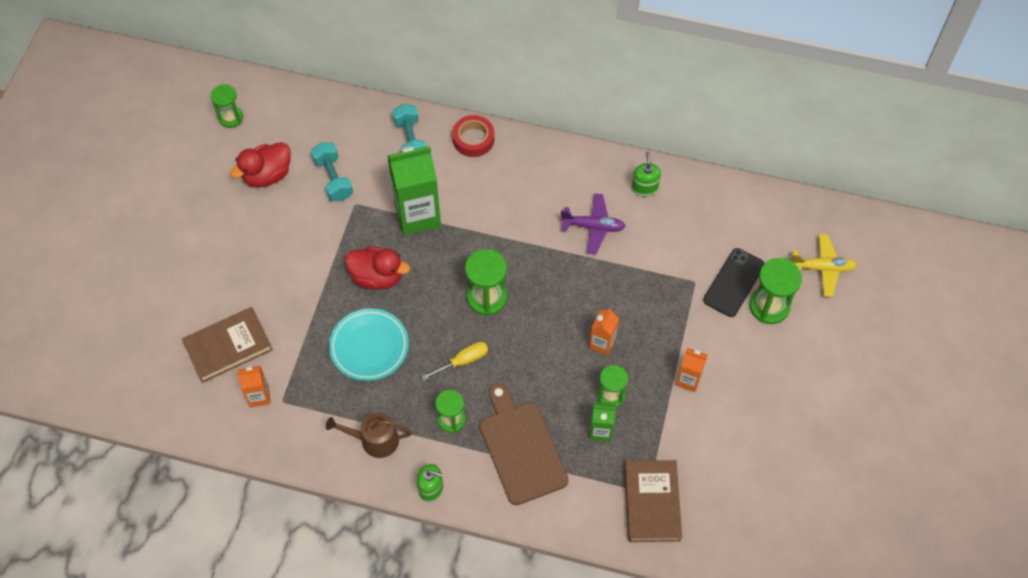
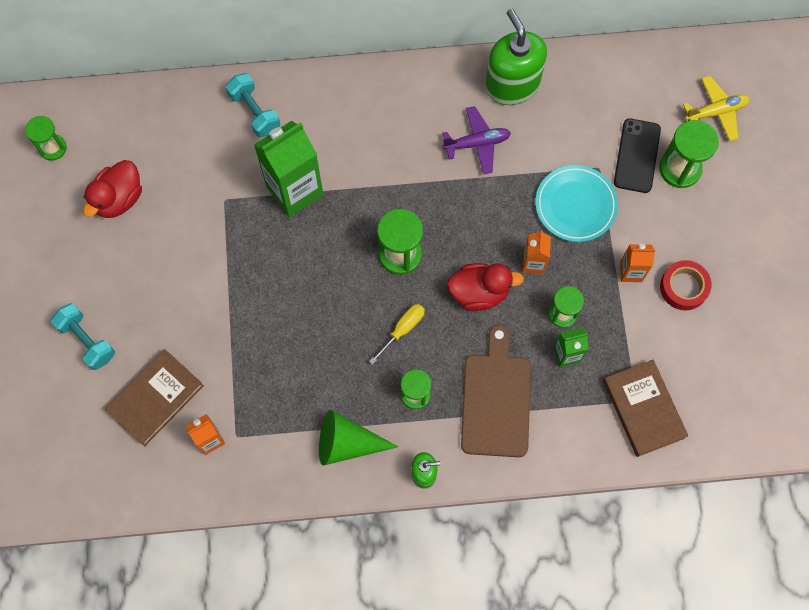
camera: 20 degrees left, 10 degrees up
turquoise dumbbell [311,143,353,201] -> turquoise dumbbell moved to [51,303,115,370]
brown watering can [326,412,412,458] -> green cone [319,410,398,466]
turquoise plate [329,308,409,381] -> turquoise plate moved to [535,165,618,242]
red duck [345,246,410,290] -> red duck moved to [447,263,524,311]
red tape [452,115,494,157] -> red tape moved to [660,260,712,311]
brown cutting board [479,383,569,505] -> brown cutting board turned 45 degrees clockwise [461,325,531,457]
green soap dispenser [632,152,661,197] -> green soap dispenser [485,9,547,105], size x2.01

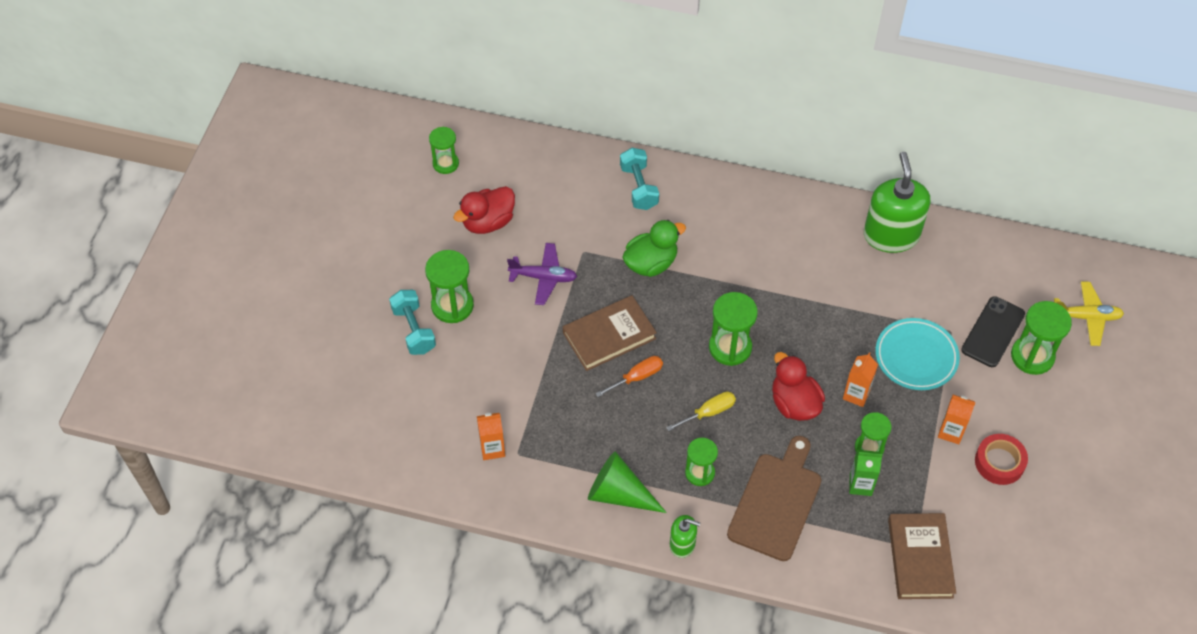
camera: 20 degrees right, 15 degrees down
brown book [105,349,204,447] -> brown book moved to [563,295,657,371]
green carton [254,121,323,217] -> green duck [622,220,686,277]
purple plane [442,106,511,175] -> purple plane moved to [507,243,577,305]
red duck [447,263,524,311] -> red duck turned 135 degrees counterclockwise [772,352,825,421]
none -> green hourglass [425,250,474,323]
none -> orange screwdriver [595,356,663,397]

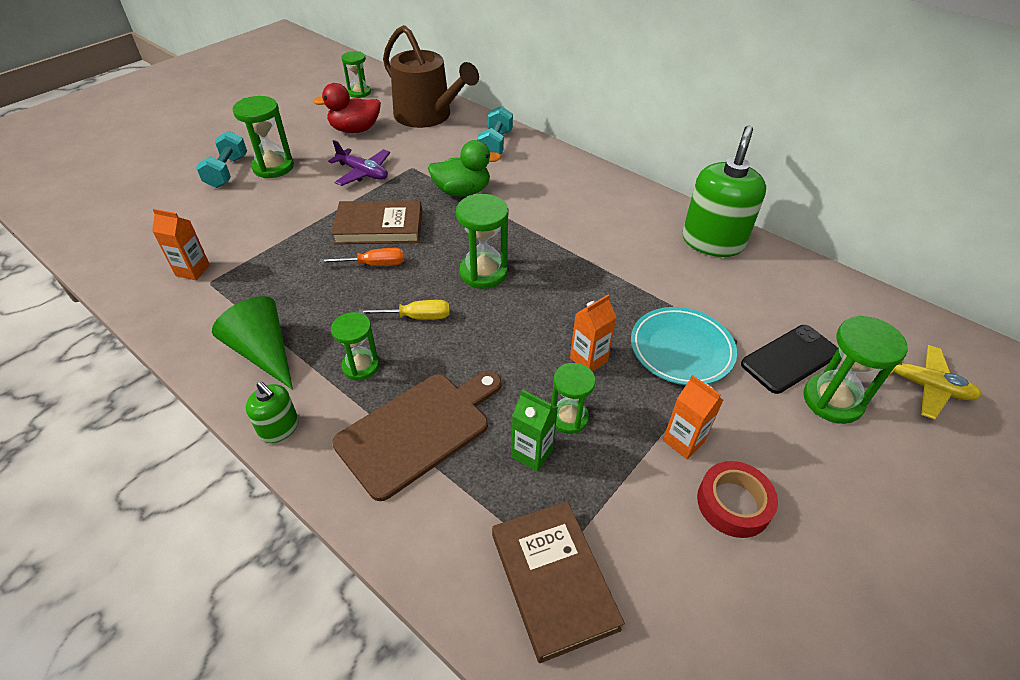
camera: 25 degrees right, 10 degrees down
red duck [772,352,825,421] -> none
brown book [888,513,956,599] -> brown book turned 45 degrees counterclockwise [492,501,625,663]
none -> brown watering can [383,25,479,128]

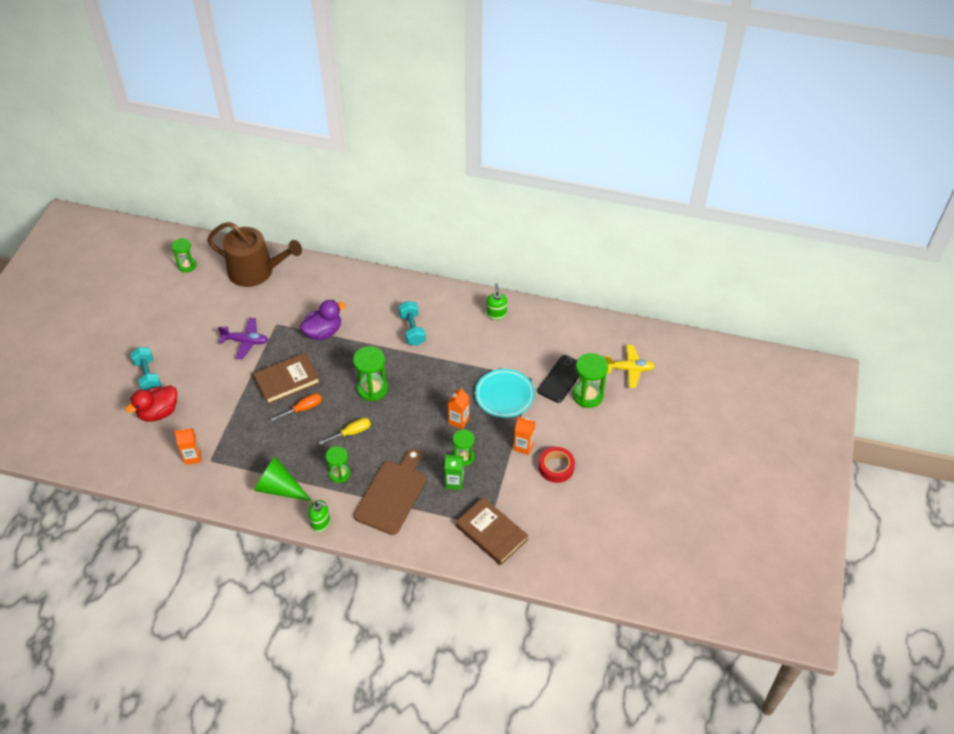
camera: 25 degrees left, 5 degrees up
green hourglass [232,96,294,178] -> none
red duck [313,83,381,133] -> red duck moved to [125,385,177,422]
green duck [428,140,501,197] -> purple duck [300,300,346,340]
turquoise dumbbell [477,106,513,154] -> turquoise dumbbell moved to [399,301,426,346]
green soap dispenser [682,125,766,257] -> green soap dispenser [487,283,507,320], size x0.50

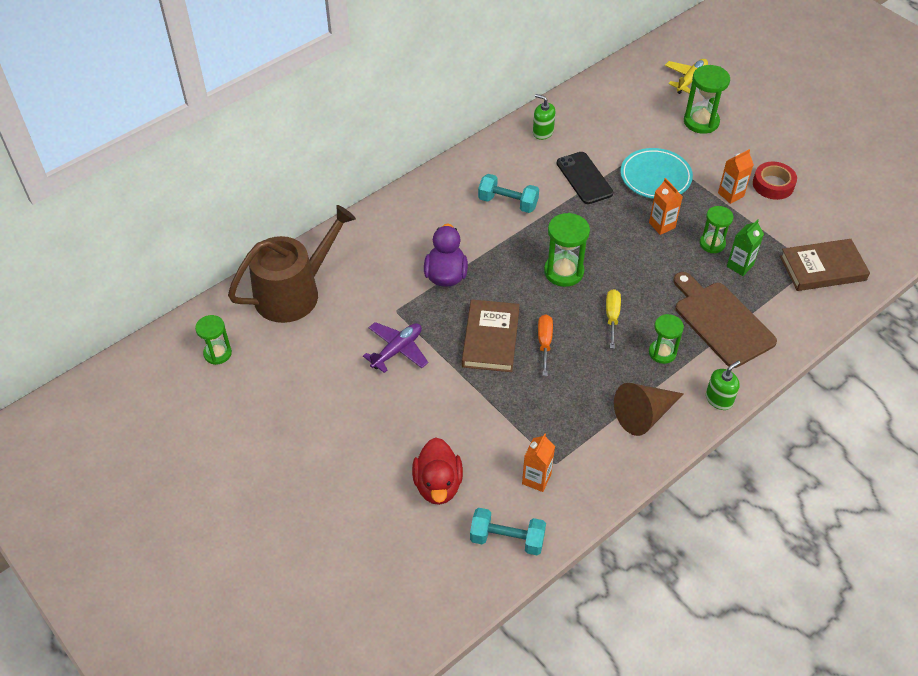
camera: 55 degrees left, 0 degrees up
turquoise dumbbell [131,347,161,391] -> turquoise dumbbell moved to [470,508,546,555]
green cone [254,456,312,501] -> brown cone [614,383,684,436]
black phone [538,355,580,403] -> black phone moved to [557,152,613,204]

